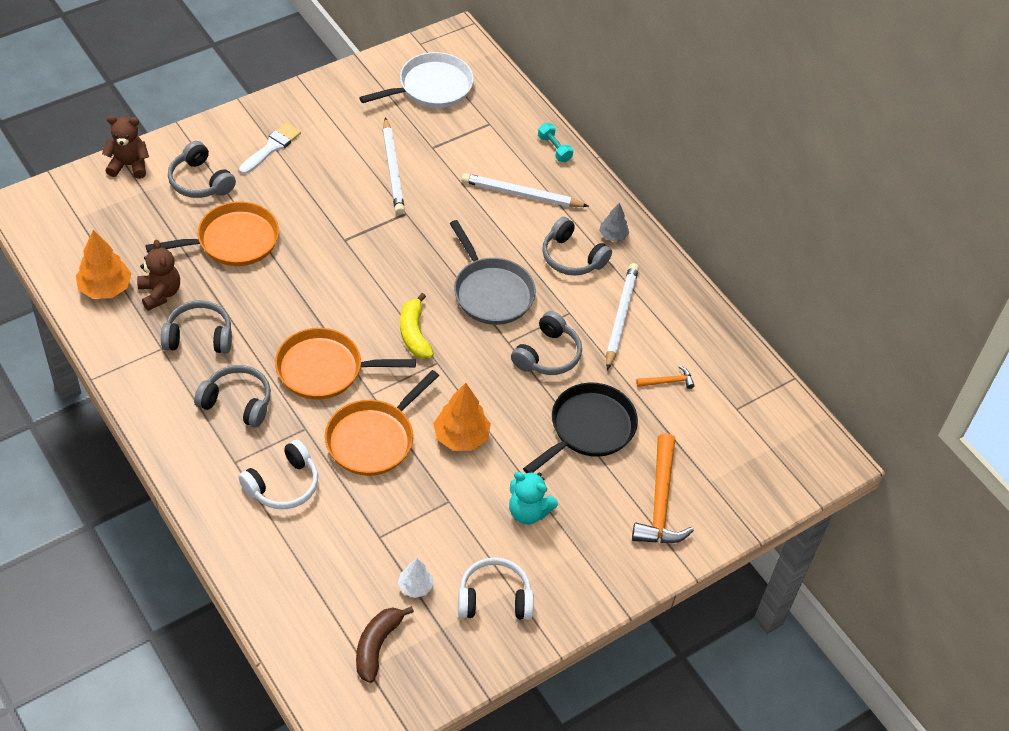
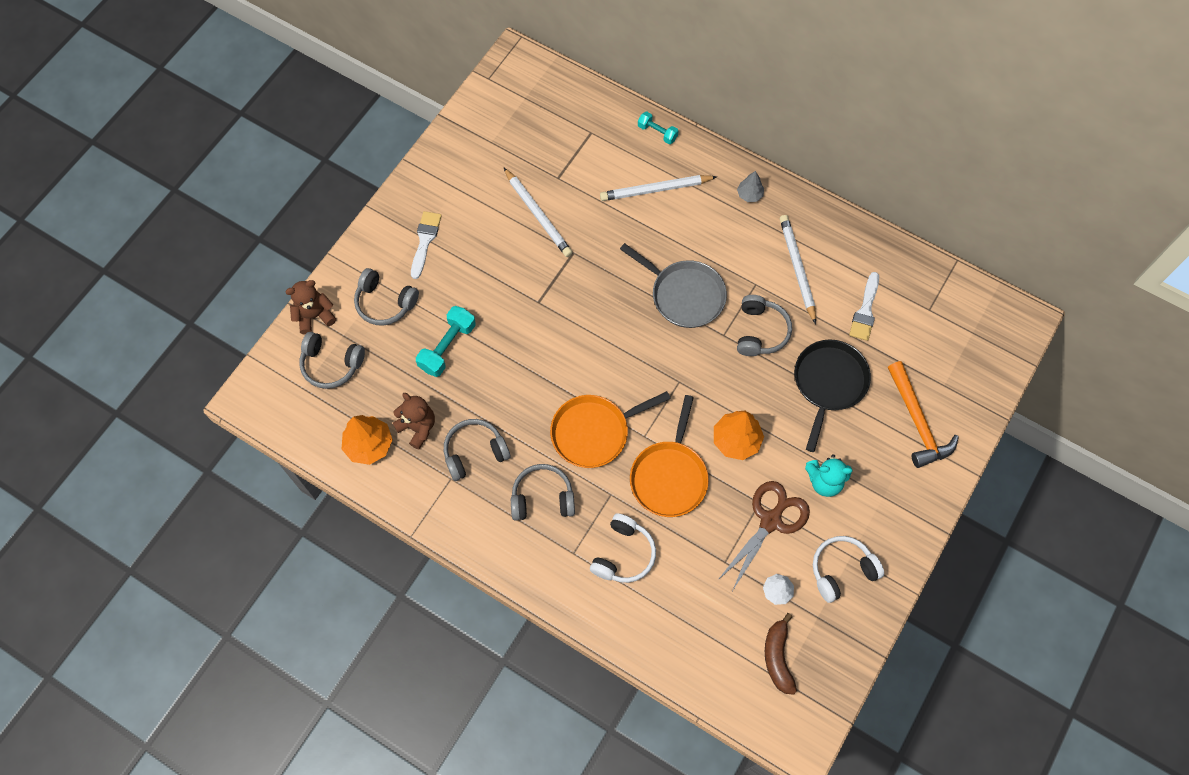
camera: 20 degrees left, 15 degrees up
orange pan [145,201,279,266] -> turquoise dumbbell [416,306,476,377]
white pan [359,52,474,108] -> none
yellow banana [400,293,434,359] -> none
grey headphones [542,217,612,276] -> grey headphones moved to [299,332,365,389]
orange hammer [636,366,695,389] -> white brush [849,272,879,341]
none -> brown scissors [717,481,810,590]

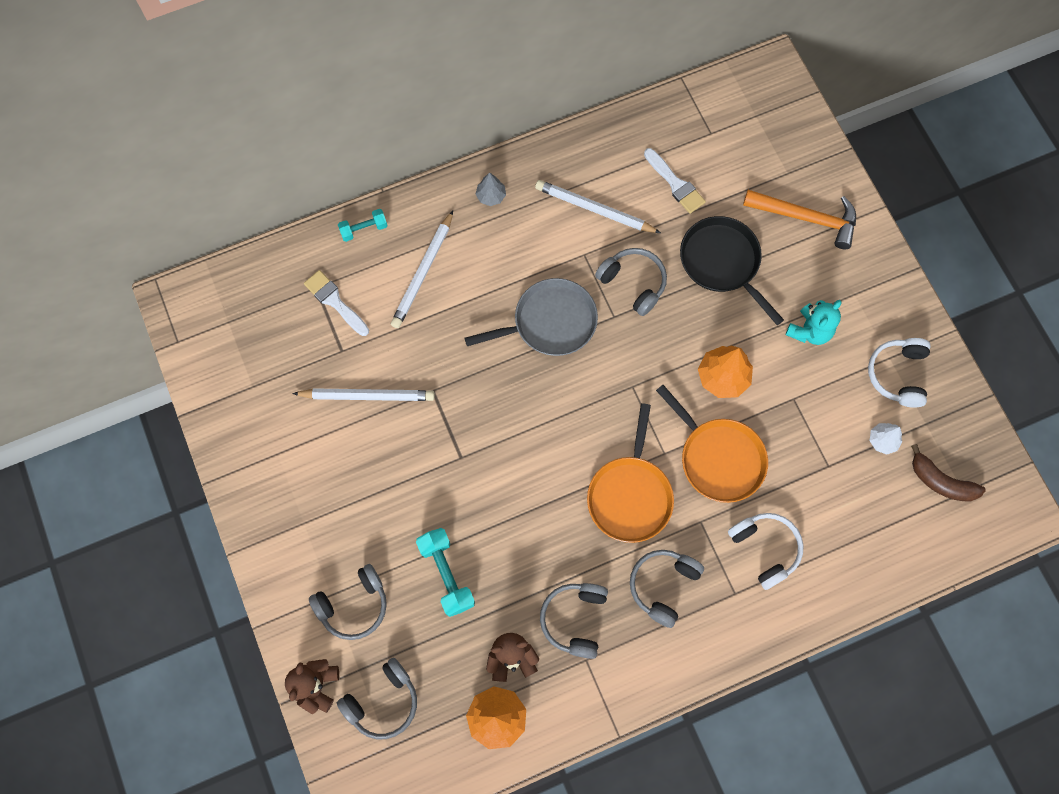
camera: 55 degrees left, 5 degrees up
white brush [411,211,442,279] -> white brush moved to [304,270,369,336]
brown scissors [717,481,810,590] -> none

